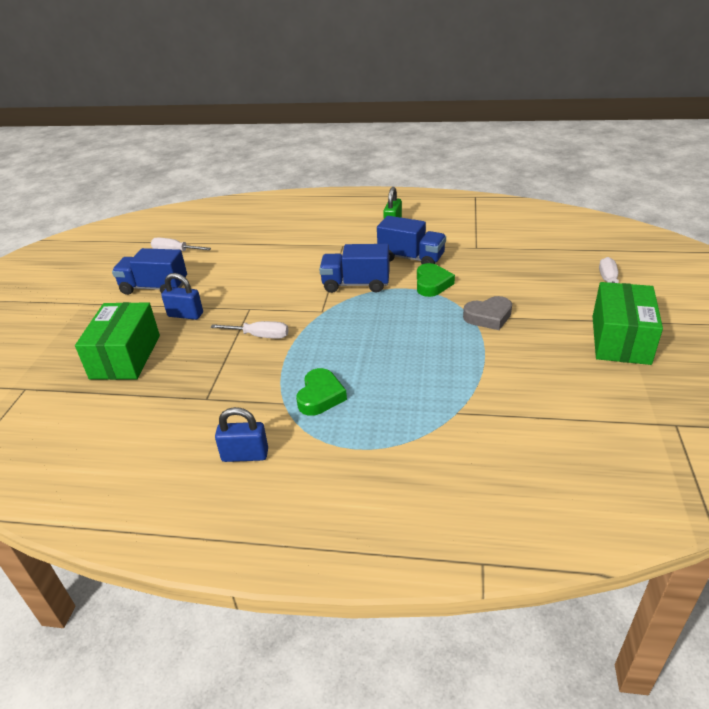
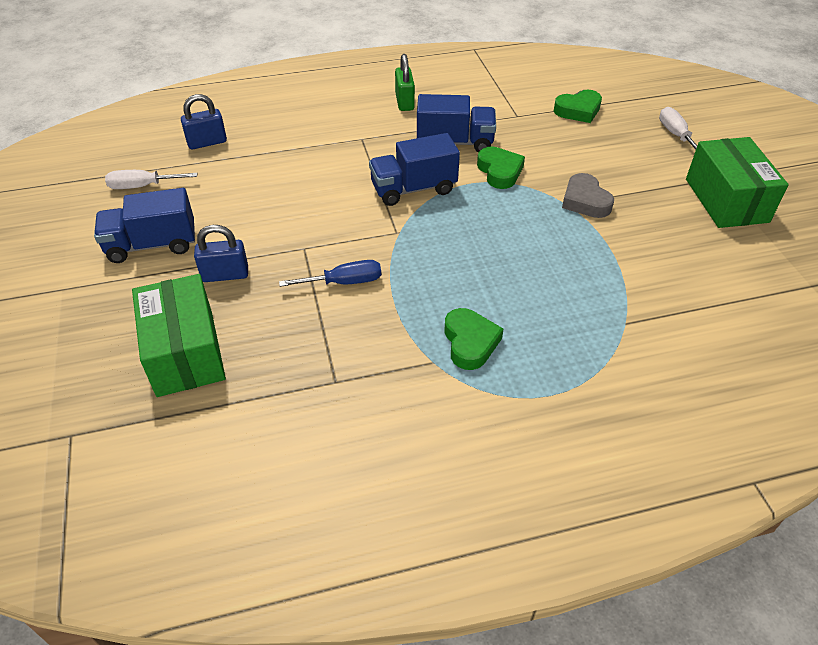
camera: 25 degrees left, 10 degrees up
white screwdriver [210,321,289,339] -> blue screwdriver [279,260,381,287]
blue padlock [215,407,268,462] -> blue padlock moved to [181,94,227,149]
grey heart [463,296,512,330] -> grey heart turned 105 degrees clockwise [562,173,614,218]
none -> green heart [554,90,602,123]

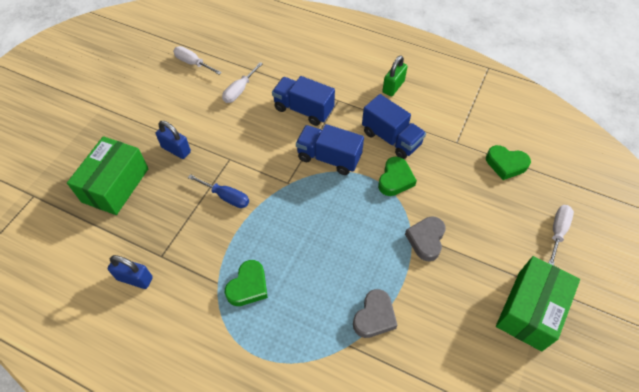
camera: 40 degrees right, 10 degrees up
blue truck [94,188,195,263] -> blue truck moved to [272,76,335,126]
blue padlock [181,94,227,149] -> blue padlock moved to [108,255,153,289]
none -> white screwdriver [222,62,263,103]
none -> grey heart [353,289,398,338]

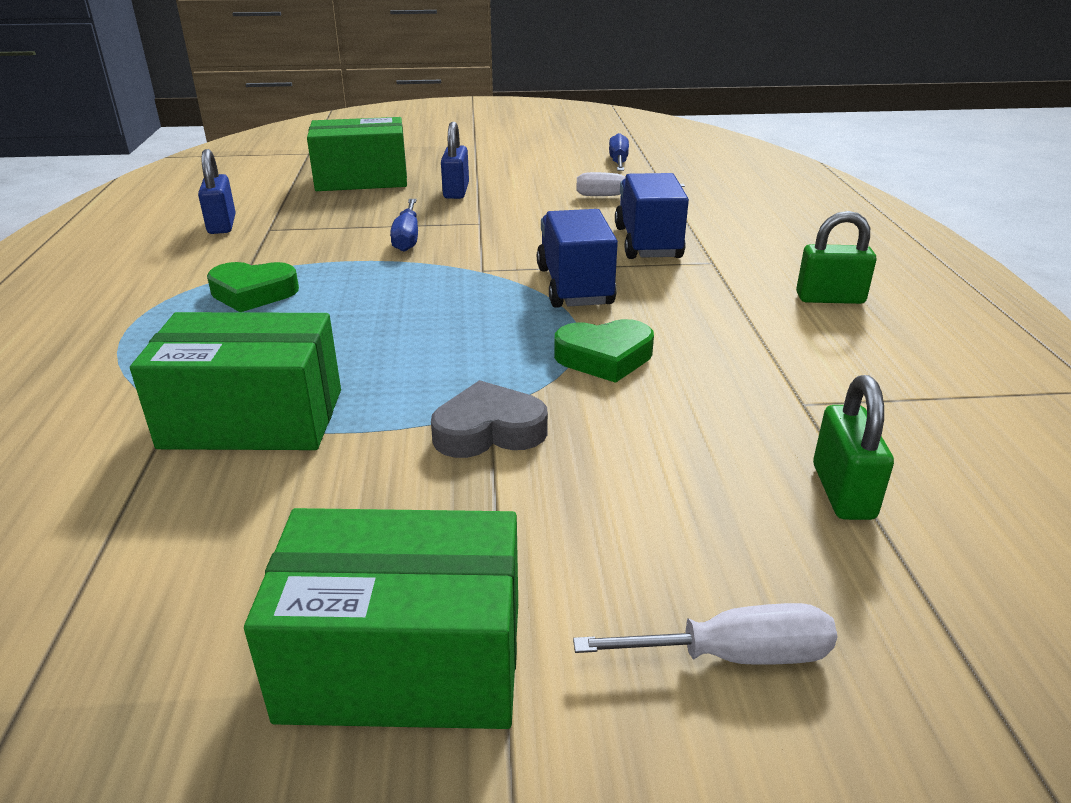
camera: 60 degrees right, 25 degrees down
white screwdriver [173,46,222,75] -> blue screwdriver [609,133,629,171]
grey heart [353,289,398,338] -> green box [130,312,341,450]
blue truck [362,94,426,159] -> none
green heart [486,145,531,180] -> green padlock [813,375,894,520]

